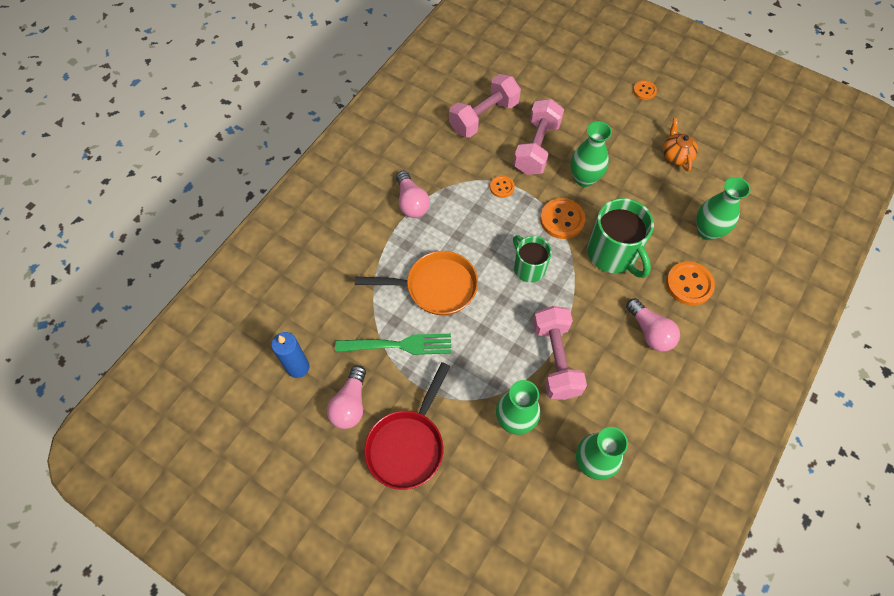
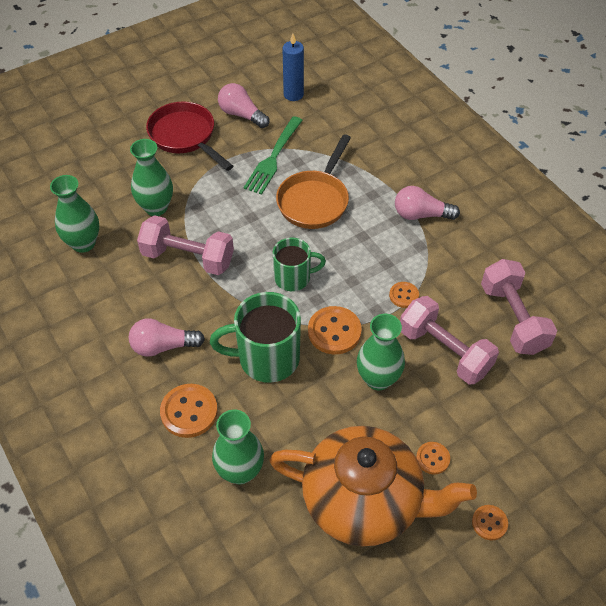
camera: 115 degrees right, 10 degrees down
orange teapot [663,118,698,172] -> orange teapot [269,426,477,547], size x2.41
none -> orange button [416,442,450,475]

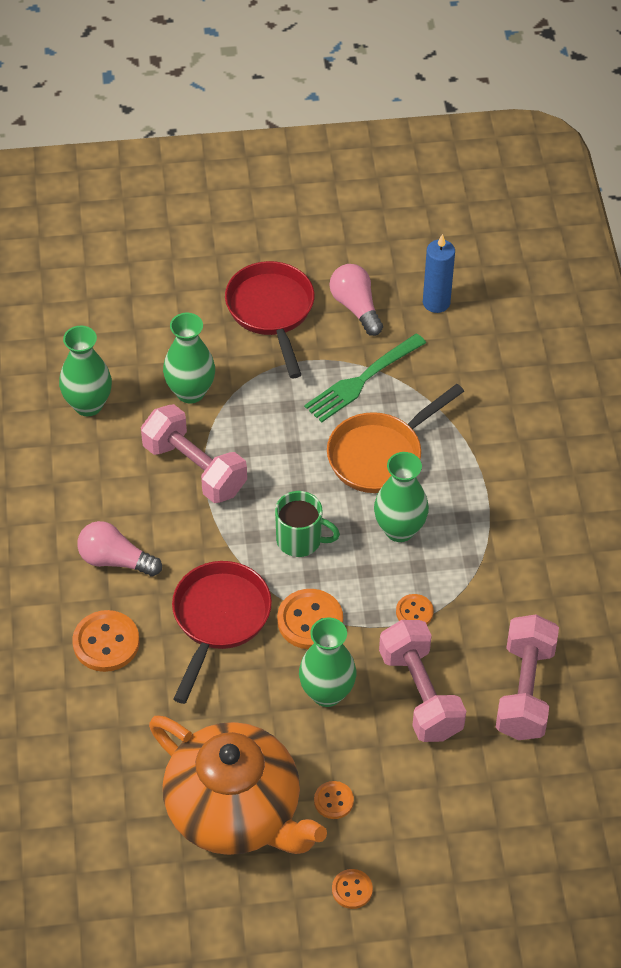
camera: 25 degrees right, 0 degrees up
green mug [210,292,301,383] -> red pan [172,561,272,704]
green vase [212,409,264,485] -> green vase moved to [374,452,429,542]
pink light bulb [395,186,460,220] -> none

